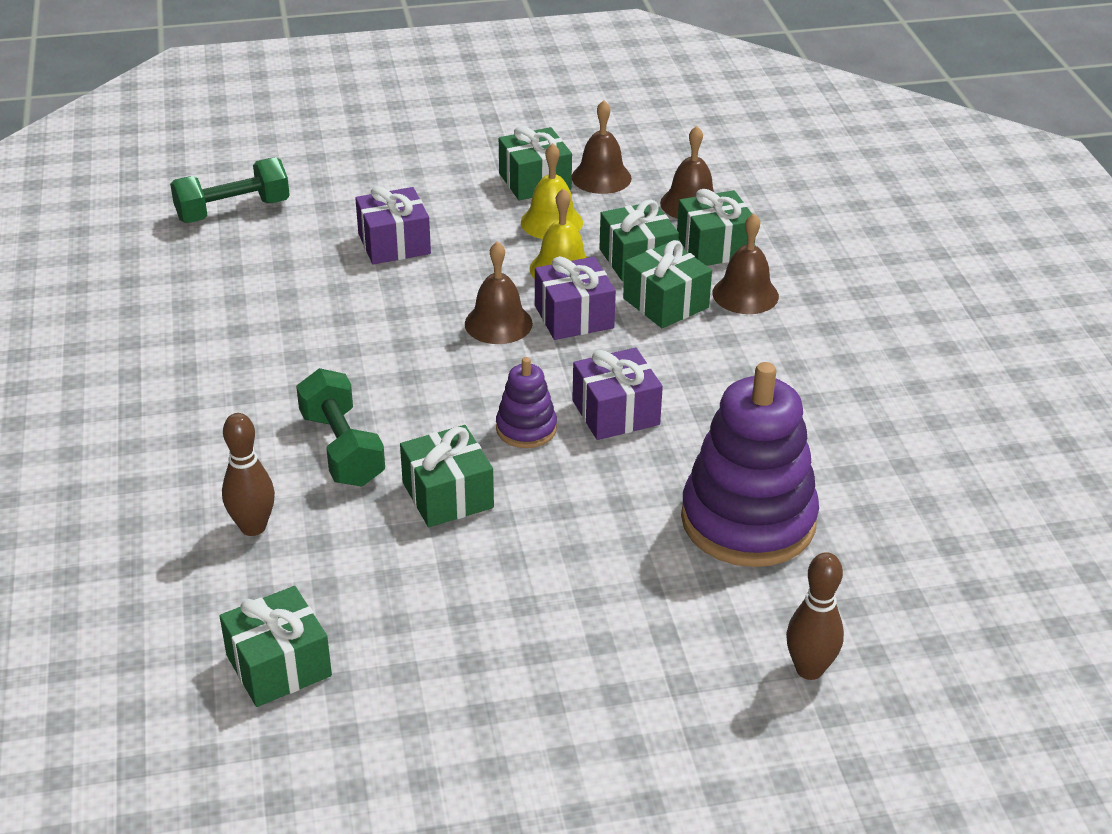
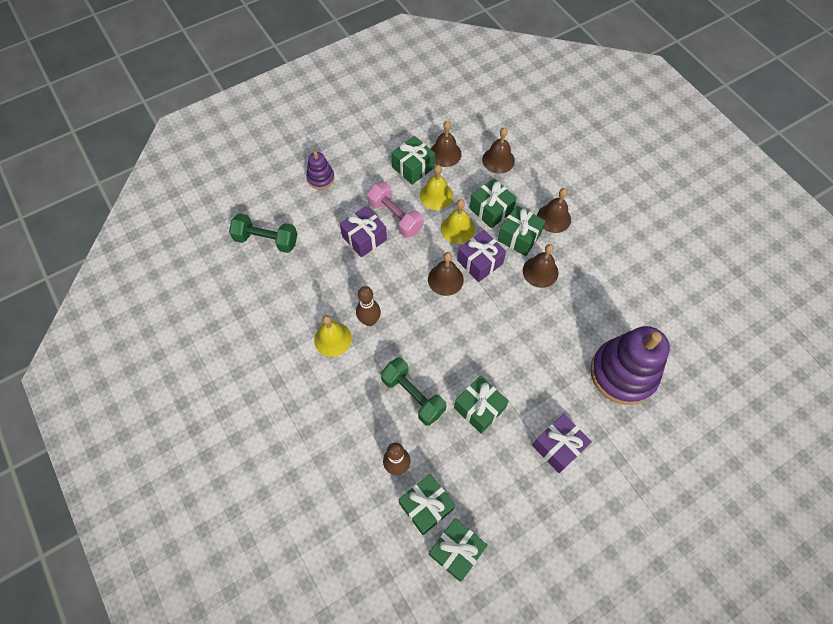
camera: 20 degrees left, 25 degrees up
green dumbbell [170,157,290,223] -> green dumbbell turned 60 degrees clockwise [229,213,297,253]
purple stacking toy [496,357,557,448] -> purple stacking toy moved to [306,151,335,189]
purple gift [572,348,663,440] -> purple gift moved to [532,414,592,473]
green gift [677,189,755,266] -> green gift moved to [398,474,455,535]
brown bowling pin [786,552,844,680] -> brown bowling pin moved to [356,286,381,326]
none -> yellow bell [314,315,352,357]
none -> pink dumbbell [367,182,423,238]
none -> brown bell [523,244,558,288]

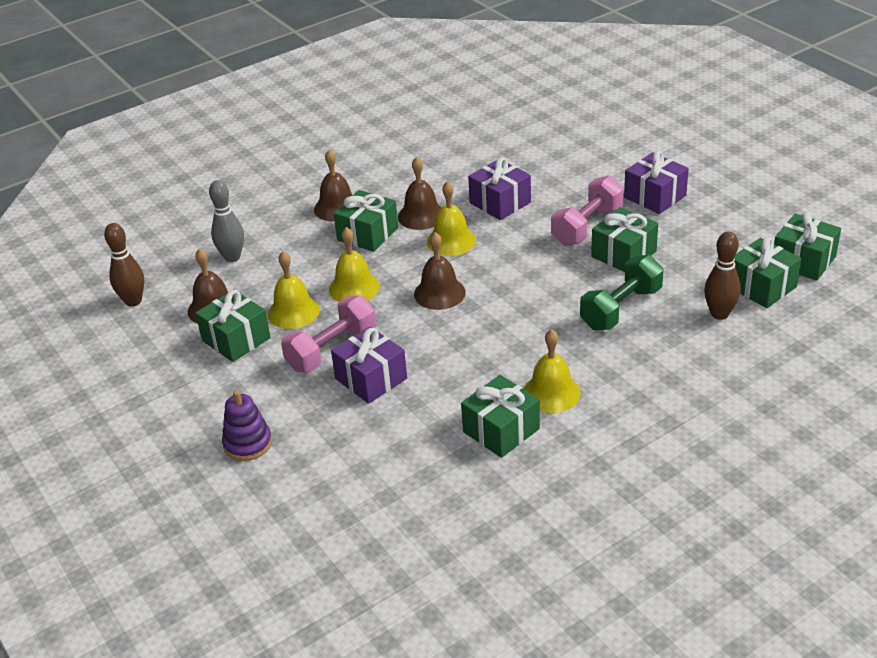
camera: 90 degrees left, 25 degrees down
green dumbbell [229,213,297,253] -> none
brown bowling pin [356,286,381,326] -> brown bowling pin moved to [104,223,144,307]
purple gift [457,230,506,282] -> purple gift moved to [468,157,531,220]
green gift [470,178,517,228] -> green gift moved to [461,375,540,458]
brown bell [482,127,515,174] -> grey bowling pin [209,180,244,262]
purple stacking toy [590,326,670,405] -> none
none -> yellow bell [427,181,476,256]
none -> pink dumbbell [551,175,624,246]

